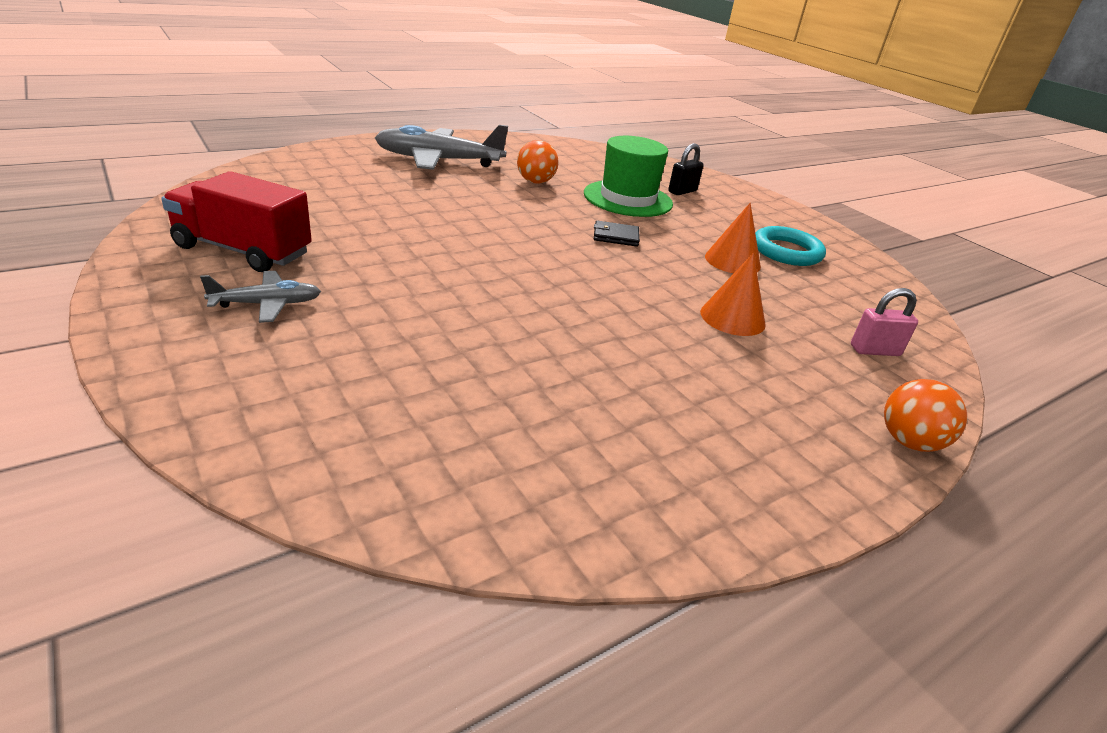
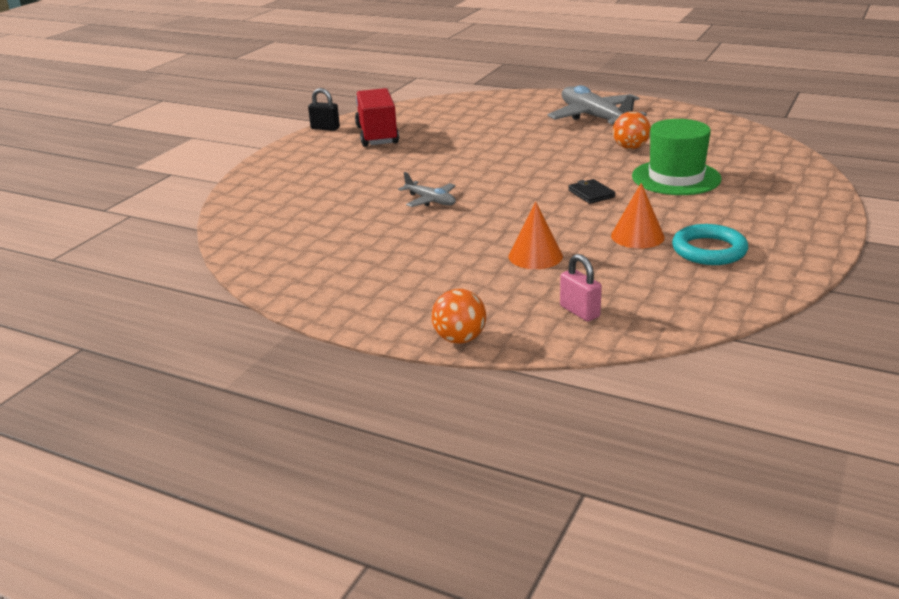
camera: 65 degrees right, 5 degrees down
grey plane [200,271,321,323] -> grey plane moved to [398,172,456,207]
black padlock [668,143,704,195] -> black padlock moved to [308,88,340,131]

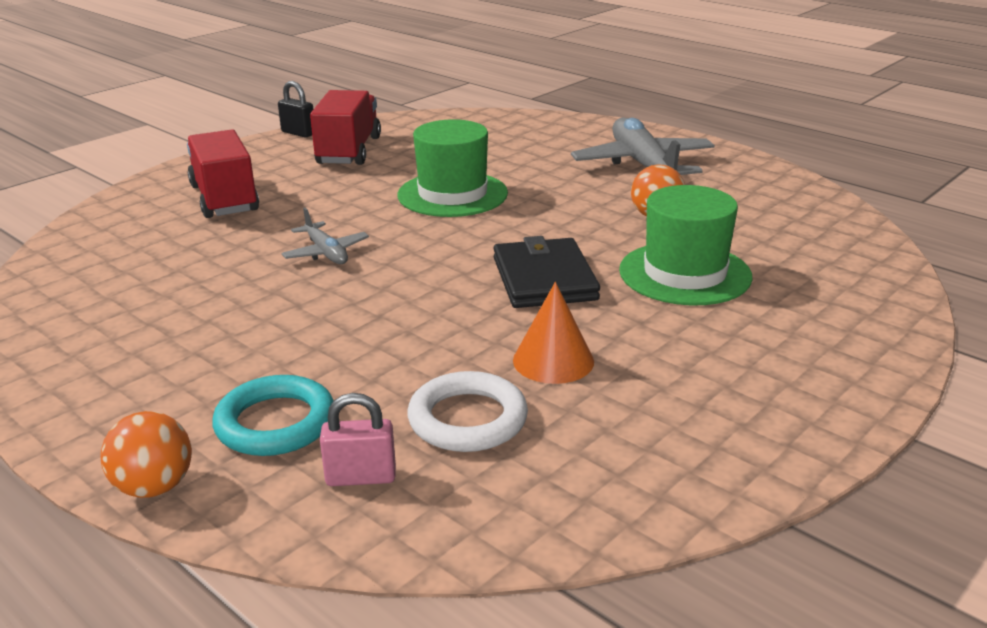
camera: 15 degrees right, 0 degrees up
orange cone [509,202,563,269] -> none
pink padlock [560,254,602,321] -> pink padlock turned 75 degrees counterclockwise [320,393,396,486]
black wallet [568,179,615,204] -> black wallet [493,236,600,308], size x1.89
turquoise ring [672,224,748,265] -> turquoise ring moved to [212,375,334,456]
none -> red truck [187,129,259,218]
none -> green hat [398,119,508,217]
none -> white ring [407,371,528,452]

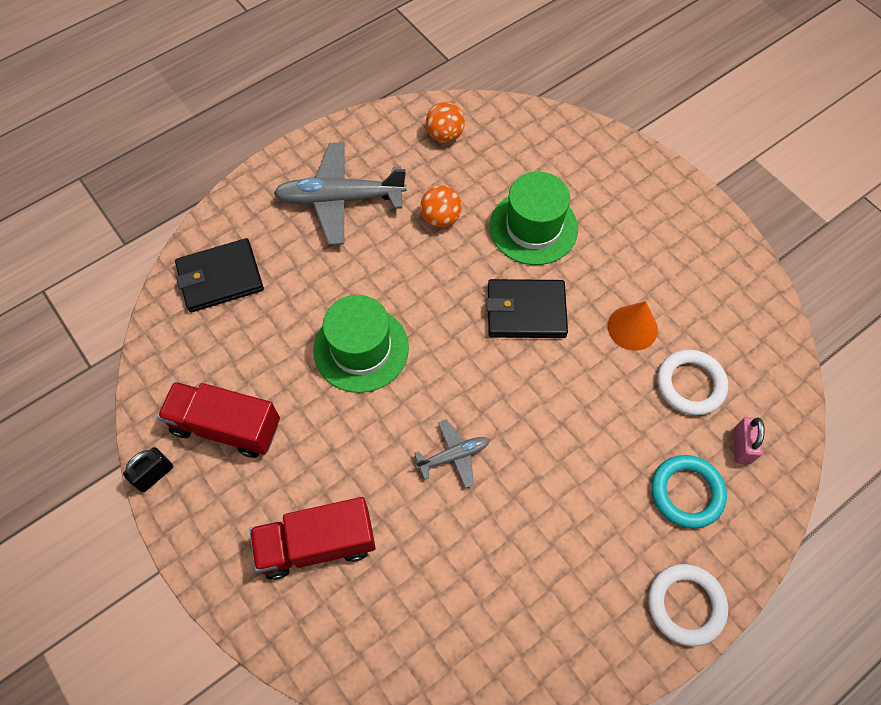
camera: 80 degrees left, 35 degrees up
orange ball [101,411,192,498] -> orange ball moved to [426,102,465,143]
none -> black wallet [175,238,264,312]
none -> white ring [648,564,728,646]

